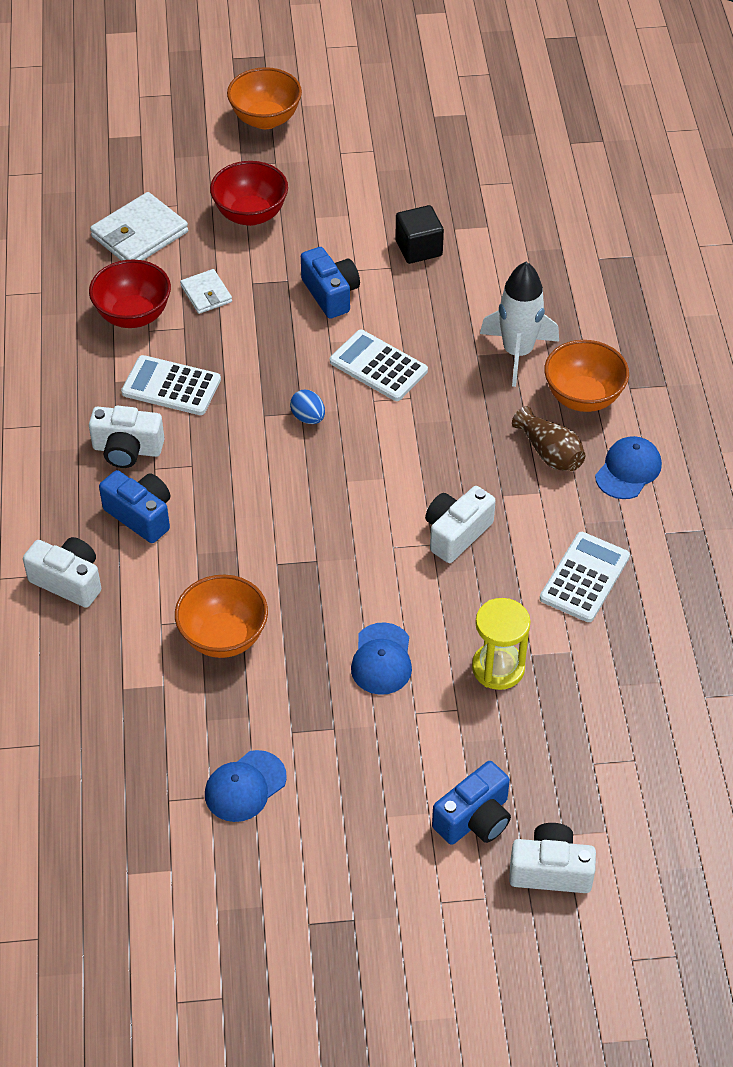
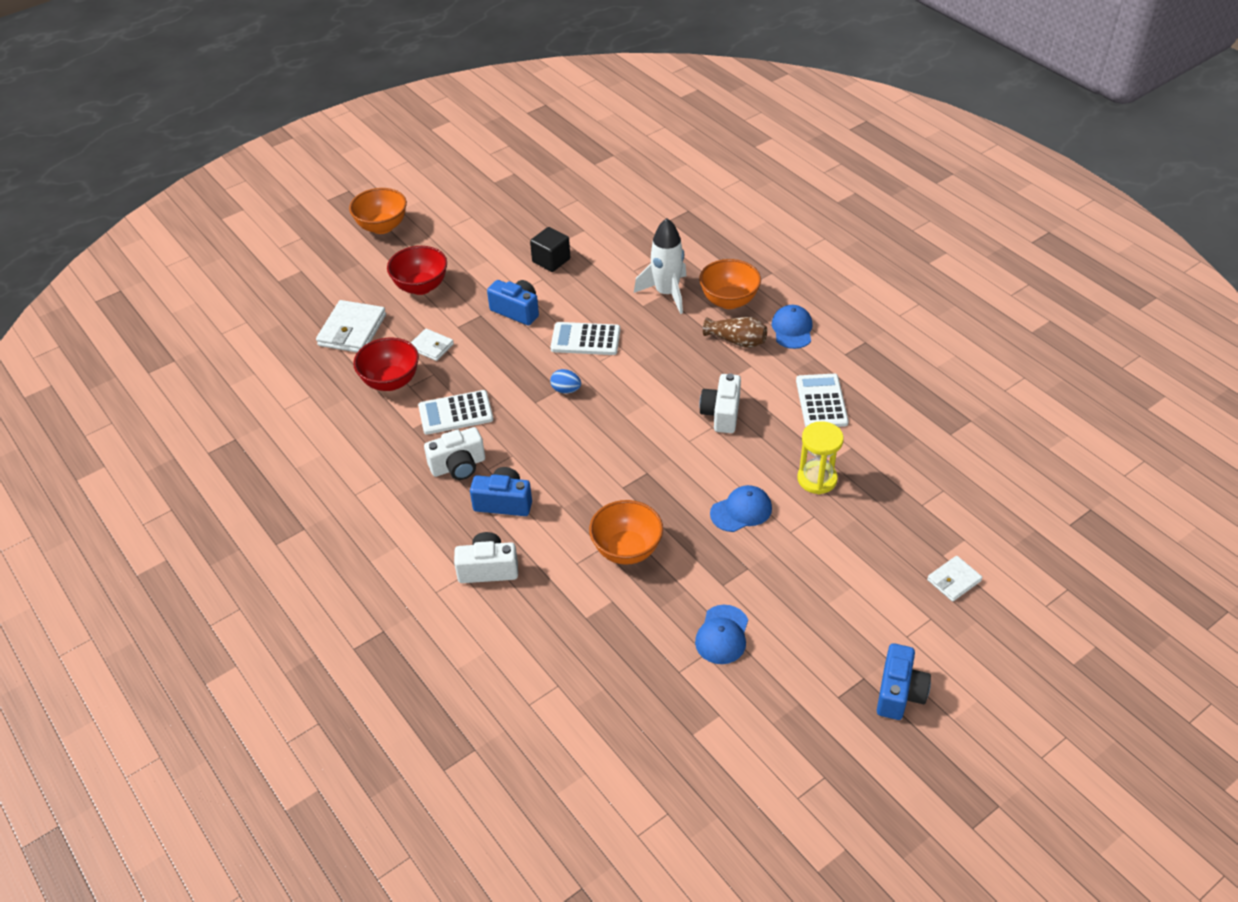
camera: 30 degrees left, 5 degrees down
blue cap [351,622,412,695] -> blue cap turned 90 degrees counterclockwise [710,485,772,532]
blue camera [432,761,511,845] -> blue camera moved to [877,643,931,720]
white camera [509,823,596,893] -> white wallet [927,556,982,602]

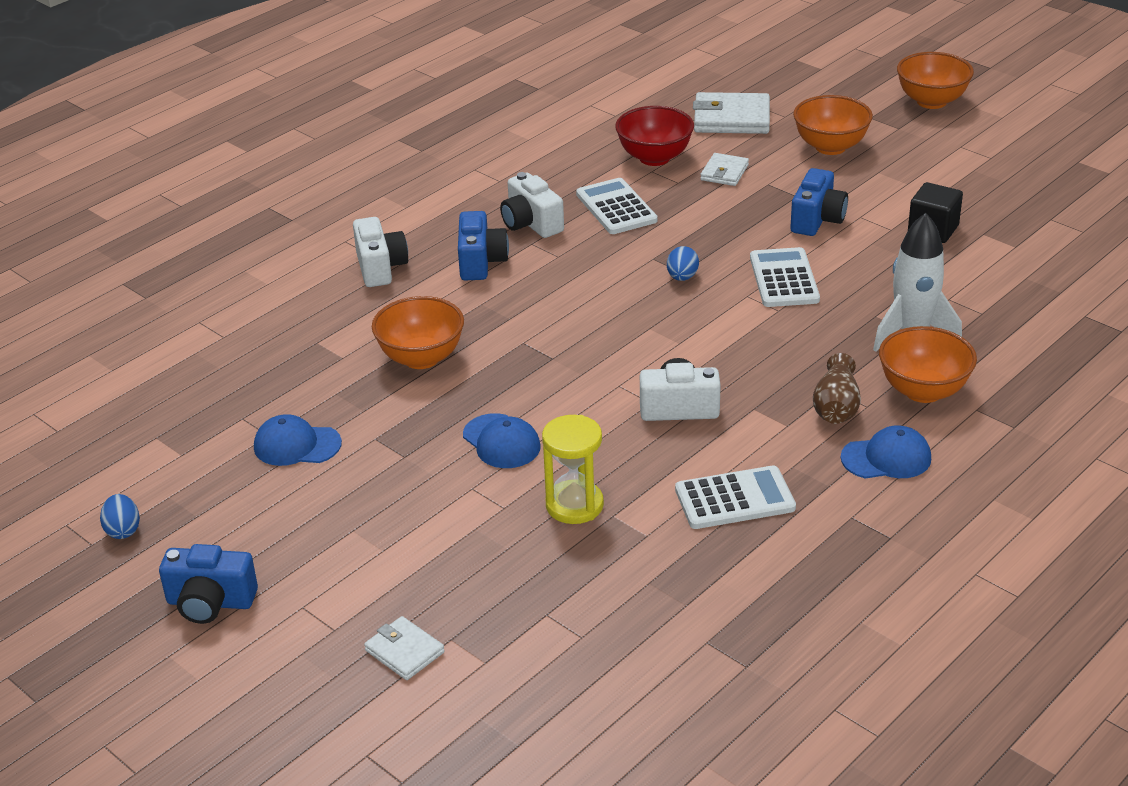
camera: 80 degrees right, 10 degrees down
red bowl [387,246,447,295] -> orange bowl [793,95,873,155]
none -> blue egg [100,494,140,539]

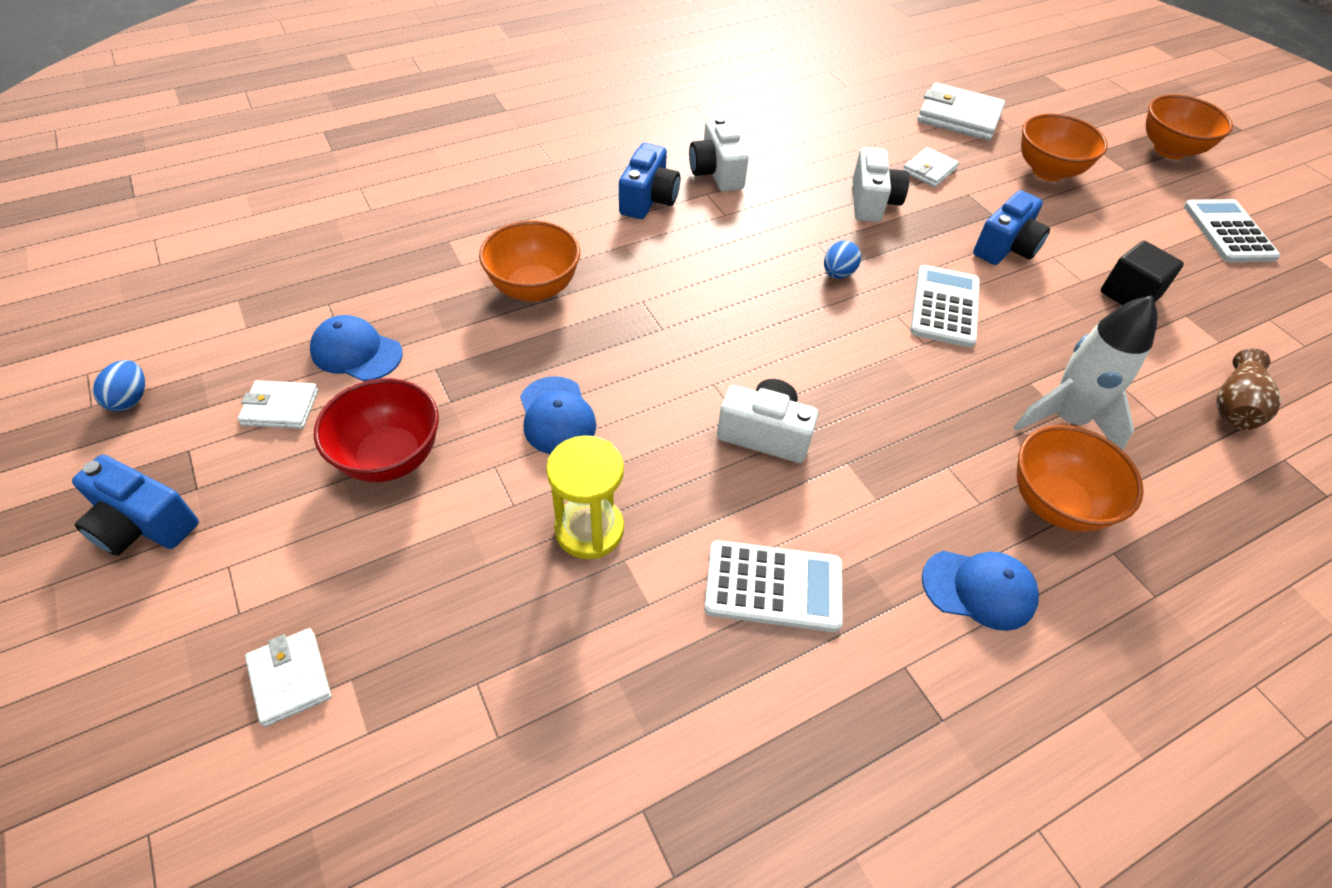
camera: 15 degrees right, 15 degrees up
white camera [353,217,408,287] -> white camera moved to [853,147,909,222]
white calculator [576,178,658,234] -> white calculator moved to [1184,199,1280,262]
red bowl [615,106,694,166] -> red bowl moved to [314,378,439,482]
brown vase [813,353,861,424] -> brown vase moved to [1216,348,1281,430]
none -> white wallet [238,380,318,429]

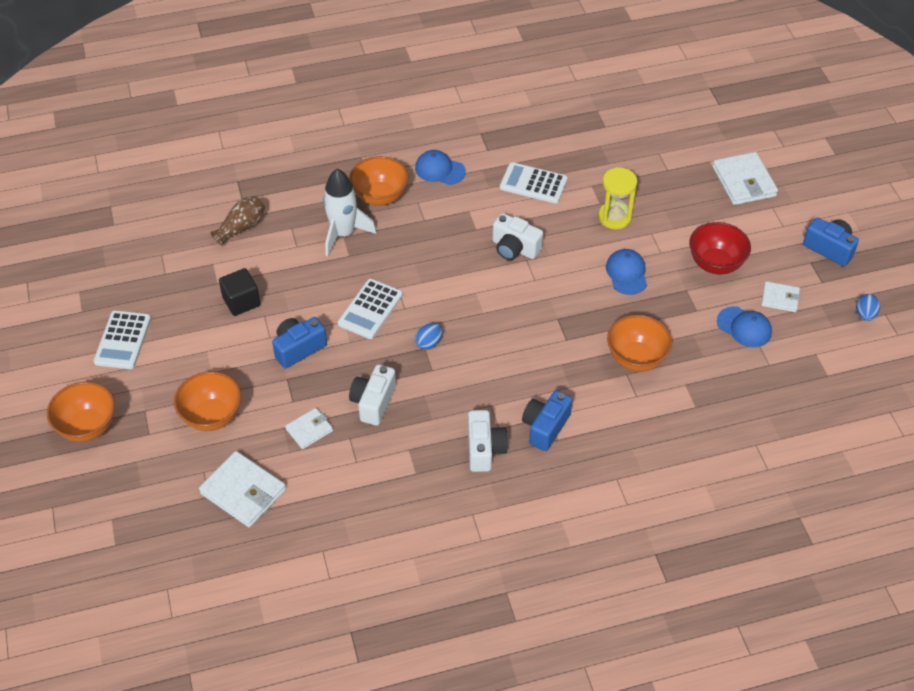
camera: 165 degrees left, 0 degrees up
white wallet [245,628,331,727] -> white wallet [713,152,778,205], size x1.74

